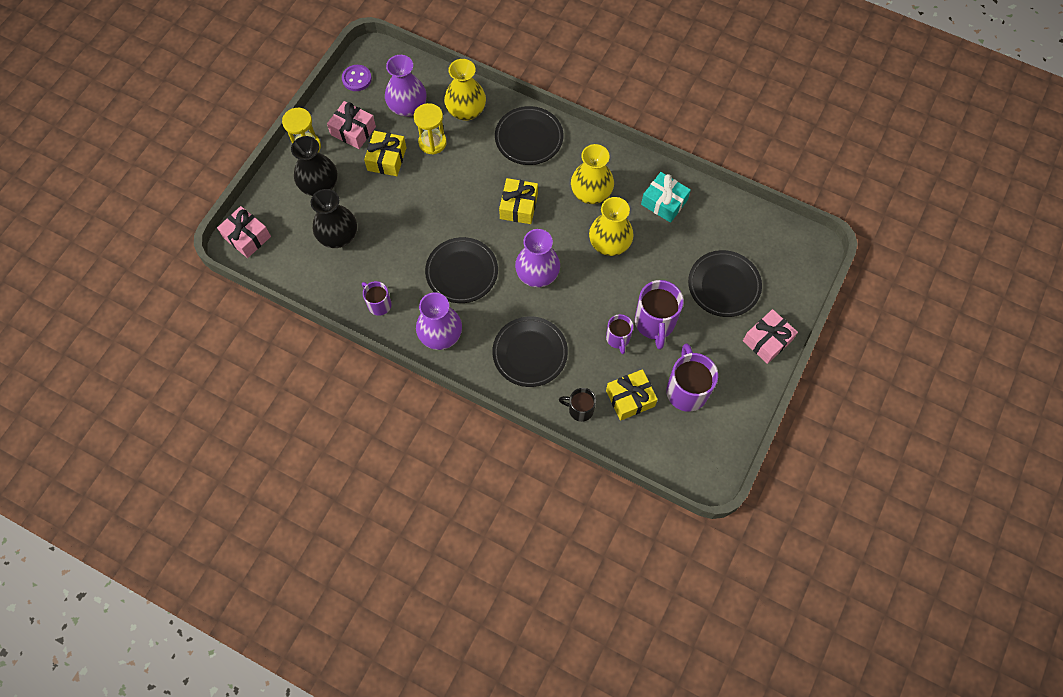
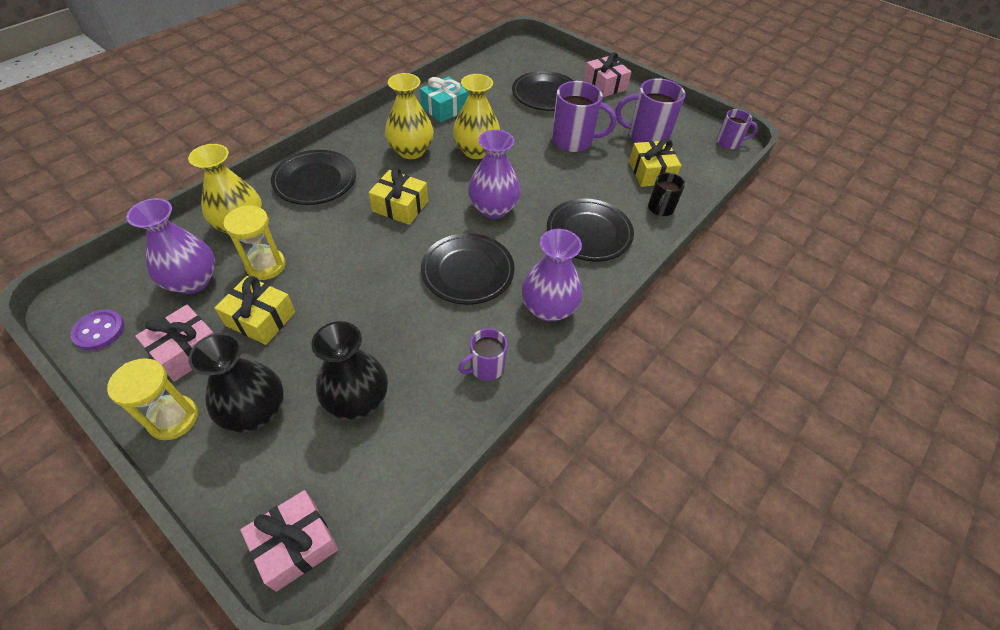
camera: 80 degrees left, 15 degrees down
purple mug [606,314,633,354] -> purple mug moved to [716,109,758,149]

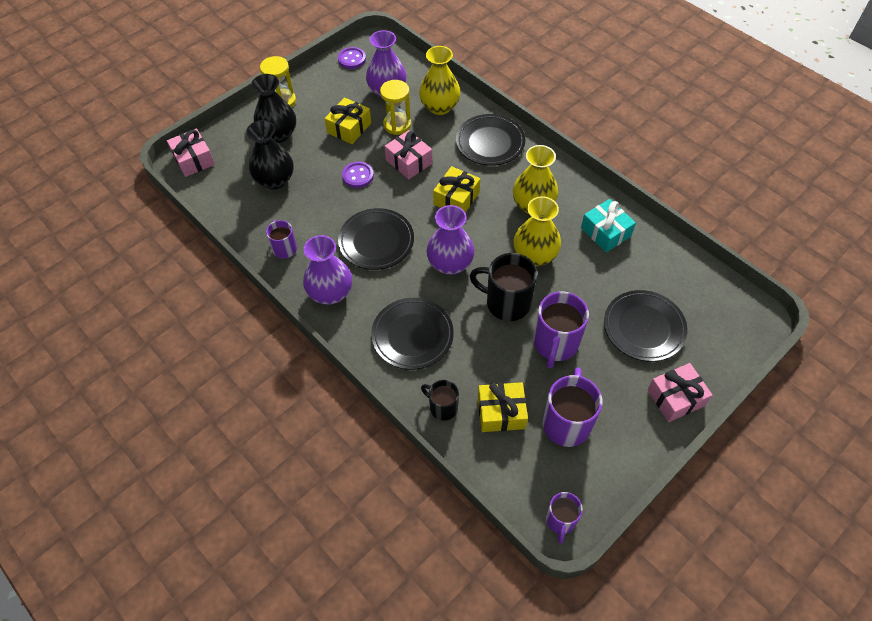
camera: 100 degrees right, 5 degrees up
pink gift [135,305,214,382] -> pink gift moved to [385,130,433,180]
none -> purple button [342,162,374,188]
none -> black mug [470,253,537,321]

